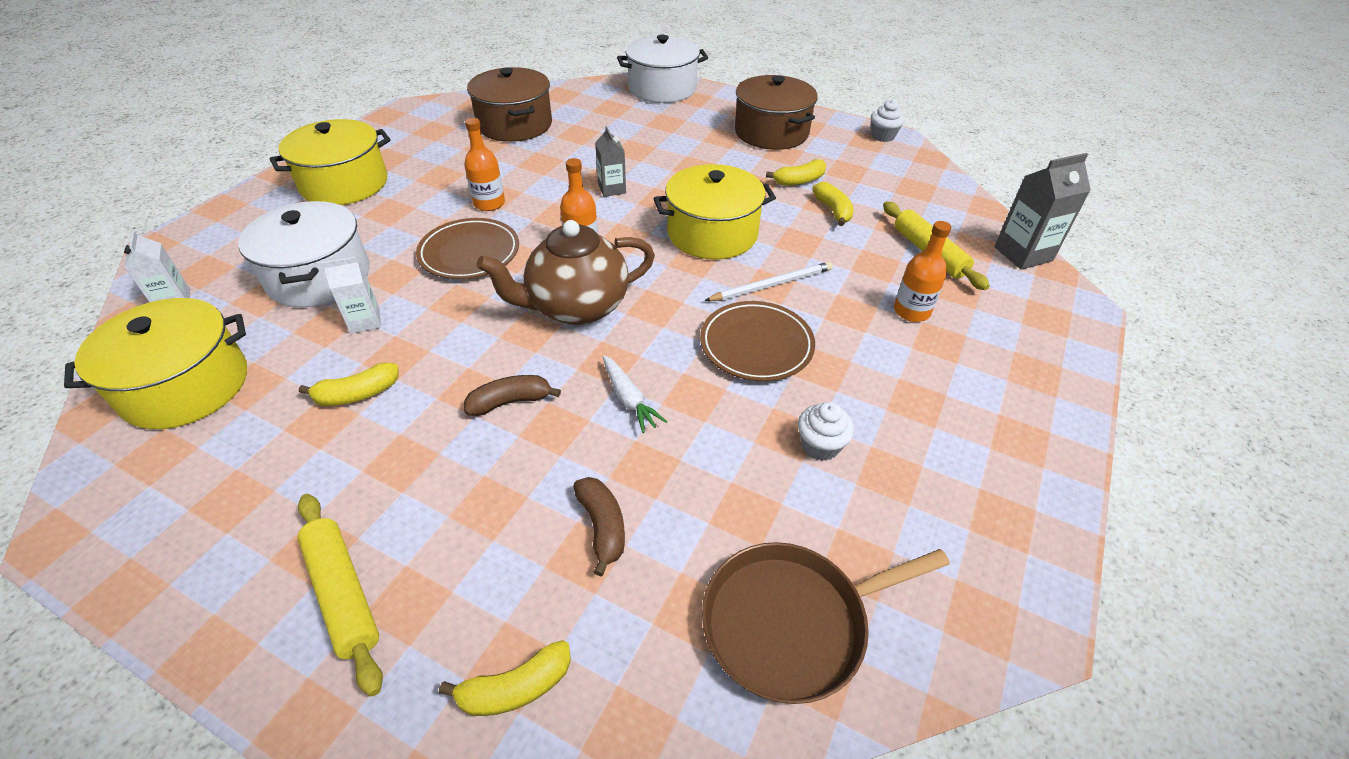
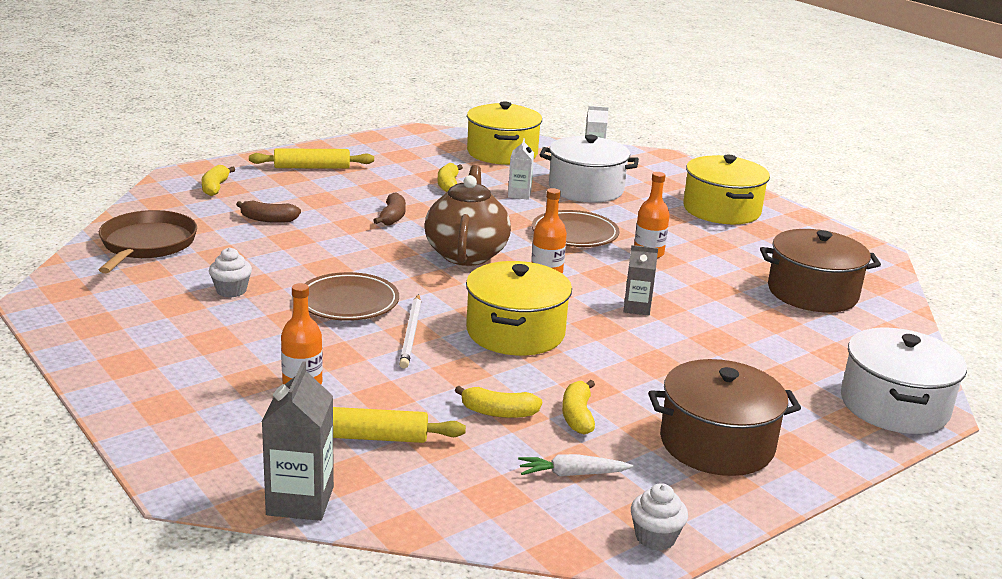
camera: 115 degrees right, 20 degrees down
white carrot [603,355,667,433] -> white carrot moved to [518,454,633,476]

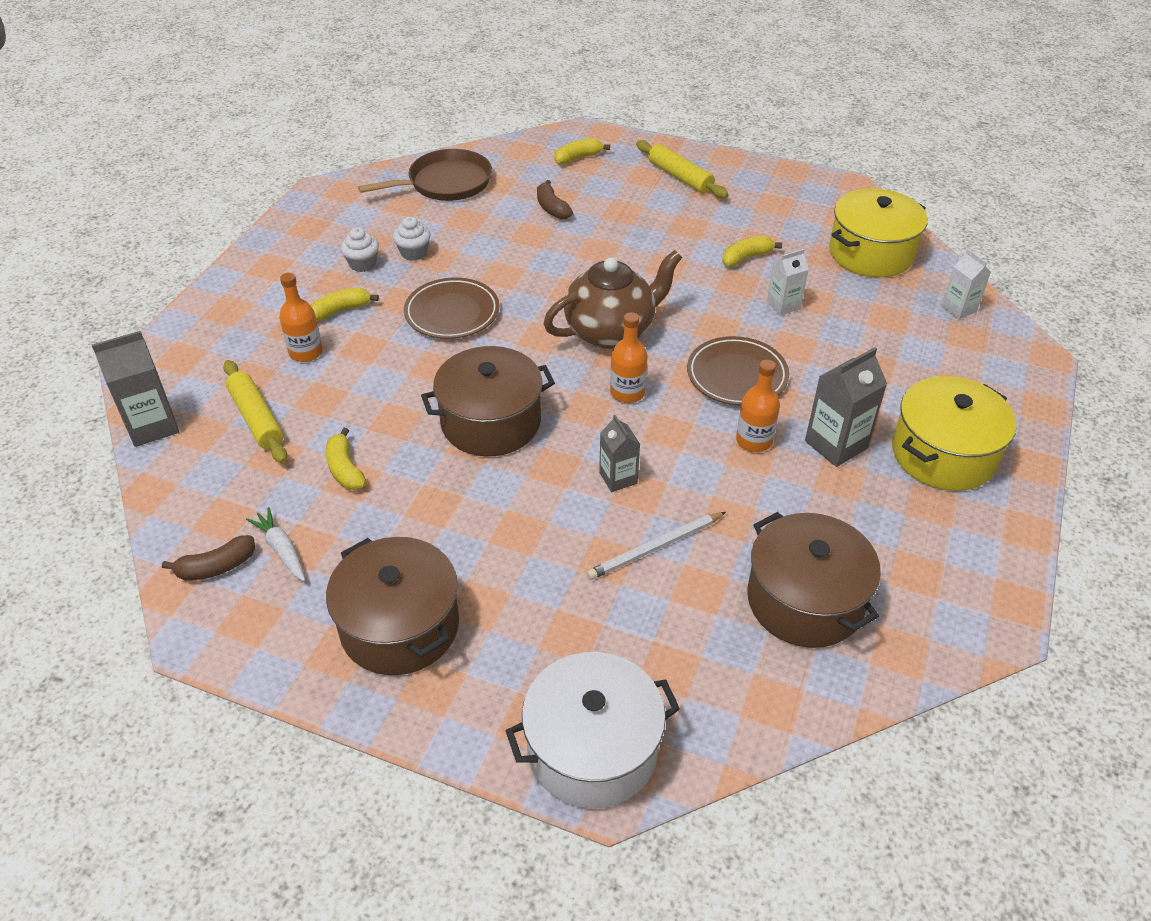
camera: 60 degrees right, 20 degrees up
brown banana [373,193,406,226] -> brown banana moved to [162,535,255,581]
white pencil [399,294,421,368] -> white pencil moved to [587,512,726,580]
yellow pot [466,261,572,356] -> brown pot [421,346,555,456]
white pot [540,135,639,202] -> none
yellow banana [562,380,595,435] -> yellow banana moved to [310,288,379,321]
white cupcake [631,483,688,551] -> white cupcake moved to [341,227,379,272]
none -> grey carton [805,347,887,467]

